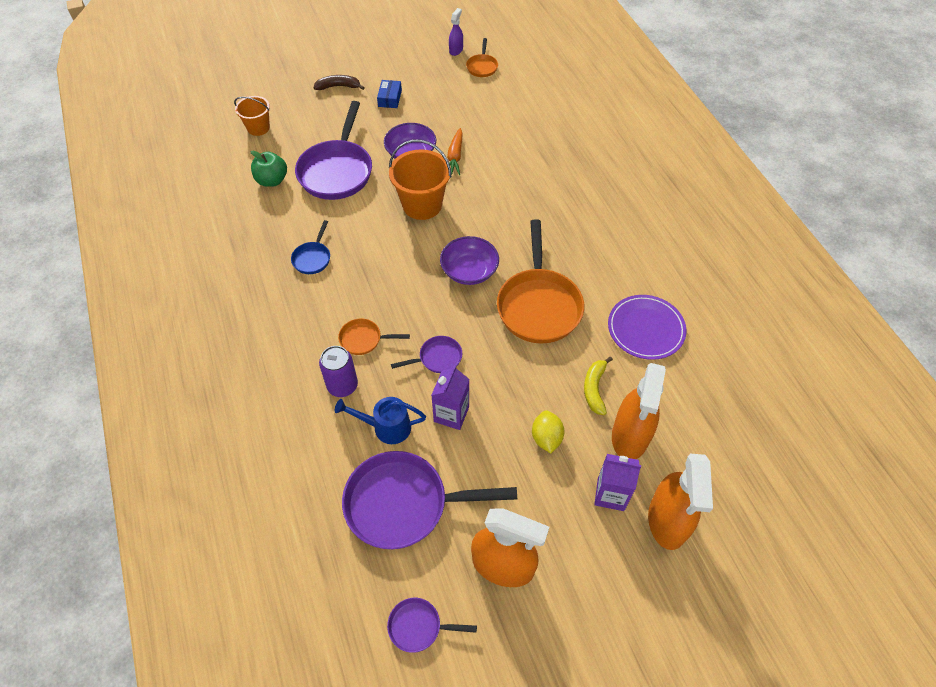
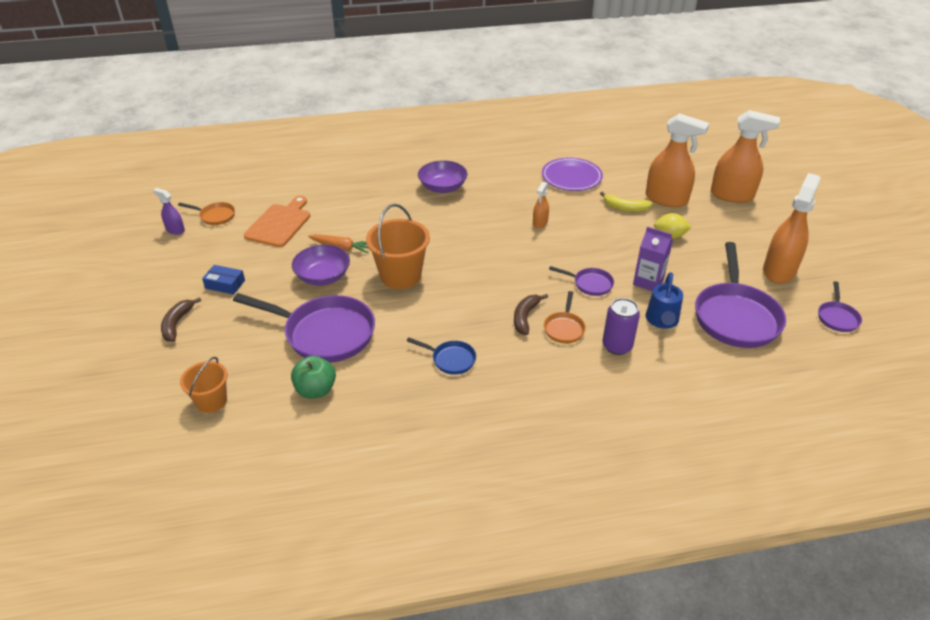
camera: 80 degrees left, 15 degrees down
purple pan [391,336,462,373] -> purple pan turned 120 degrees clockwise [549,266,614,296]
purple bowl [440,236,499,285] -> purple bowl moved to [418,160,468,193]
orange pan [497,219,584,343] -> orange spray bottle [533,182,549,228]
purple carton [594,454,641,511] -> none
none -> orange cutting board [244,196,310,247]
none -> brown banana [514,294,548,335]

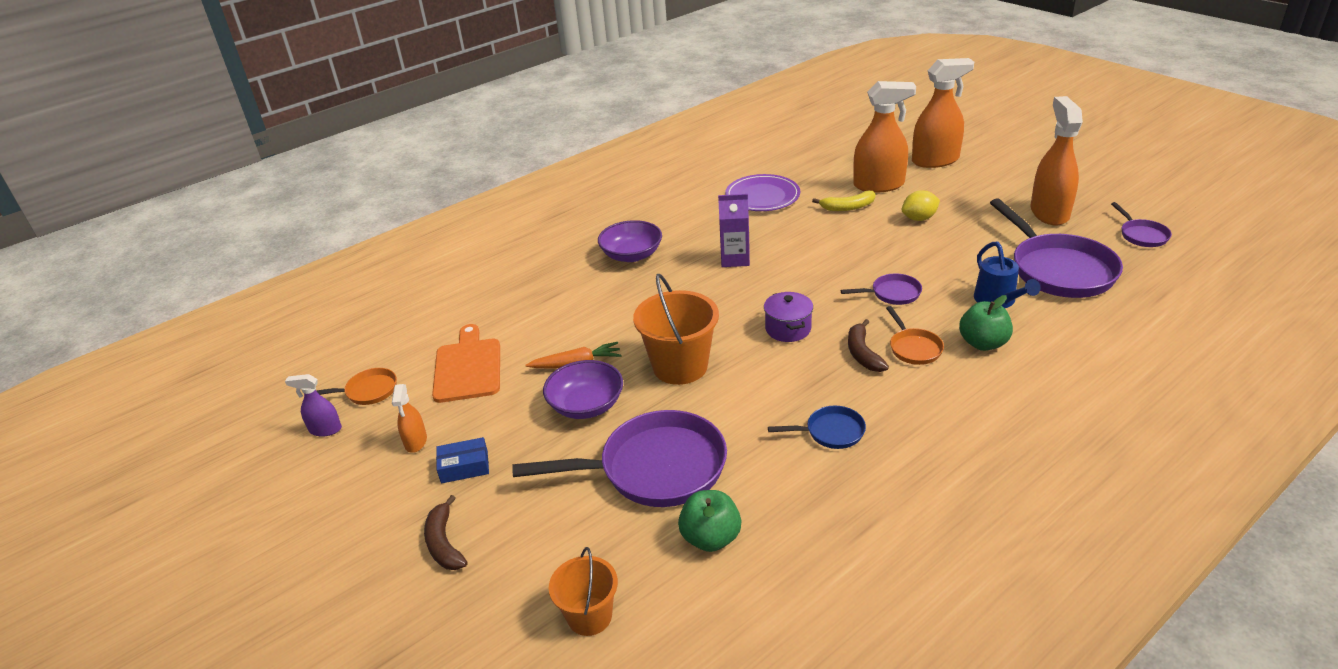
camera: 25 degrees left, 5 degrees down
orange spray bottle [533,182,549,228] -> orange spray bottle moved to [392,384,427,453]
purple can [602,298,640,355] -> green apple [959,295,1013,351]
purple carton [633,226,673,291] -> purple carton moved to [718,194,750,267]
none -> purple pot [764,292,813,342]

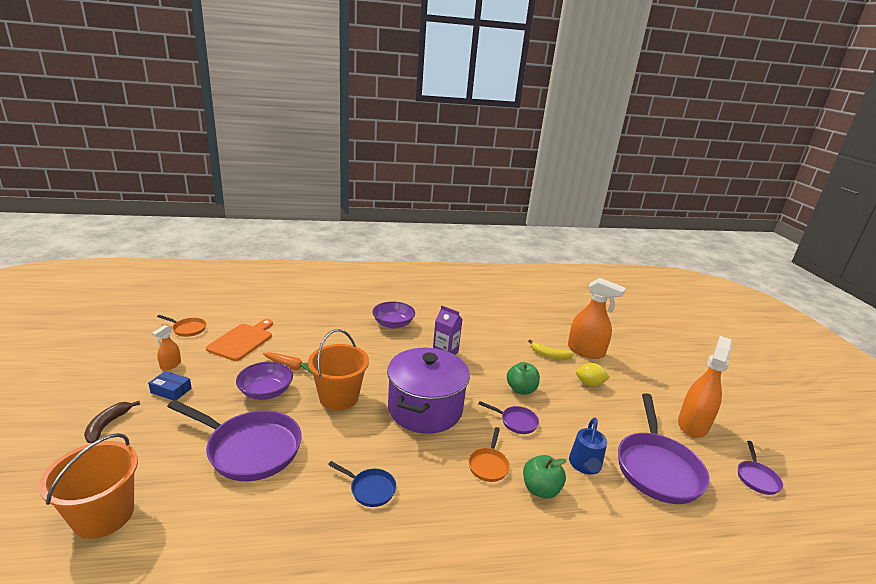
camera: 25 degrees right, 10 degrees down
purple spray bottle [285,374,342,437] -> none
orange bucket [549,547,618,636] -> orange bucket [39,433,138,539], size x1.64
green apple [678,490,741,552] -> green apple moved to [507,362,540,394]
purple plate [725,174,800,211] -> none
purple pot [764,292,813,342] -> purple pot [387,348,470,434], size x2.23
brown banana [848,319,889,372] -> none
orange spray bottle [912,58,974,168] -> none

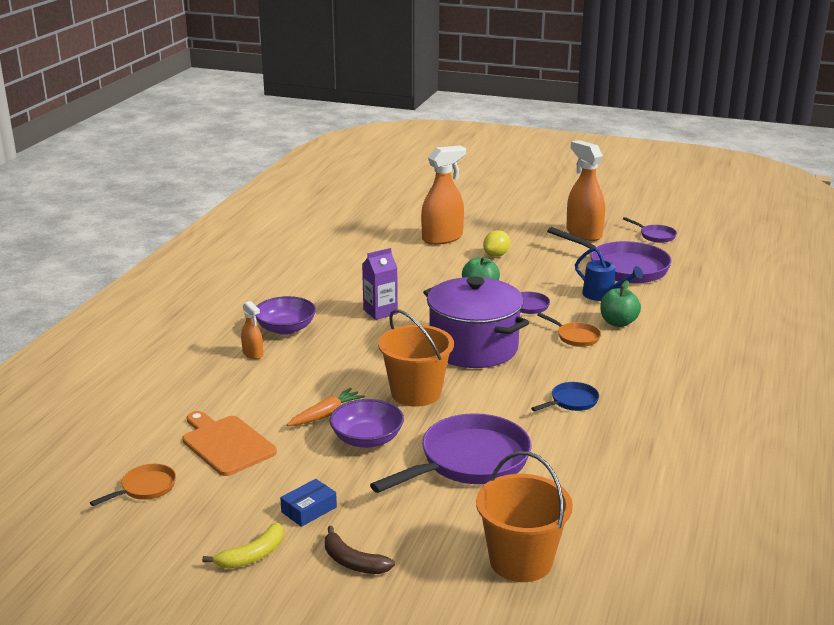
camera: 60 degrees left, 0 degrees up
orange spray bottle [152,325,181,370] -> orange spray bottle moved to [241,301,263,359]
yellow banana [528,340,574,360] -> yellow banana moved to [202,523,283,569]

